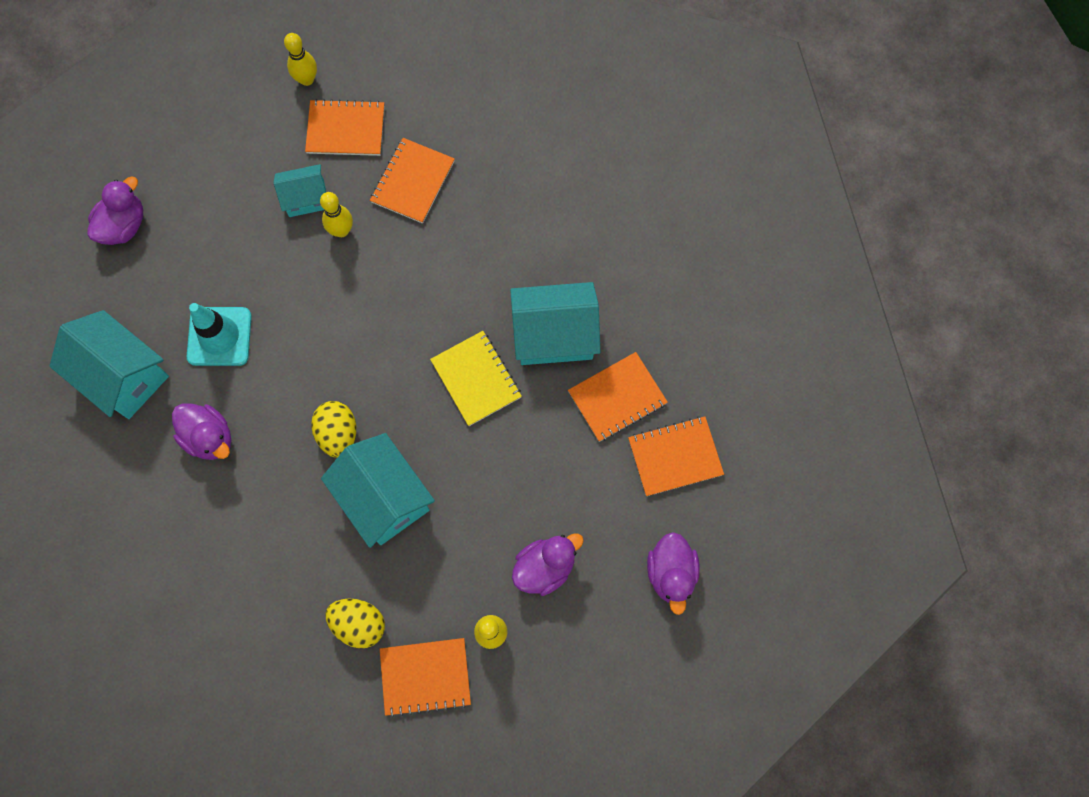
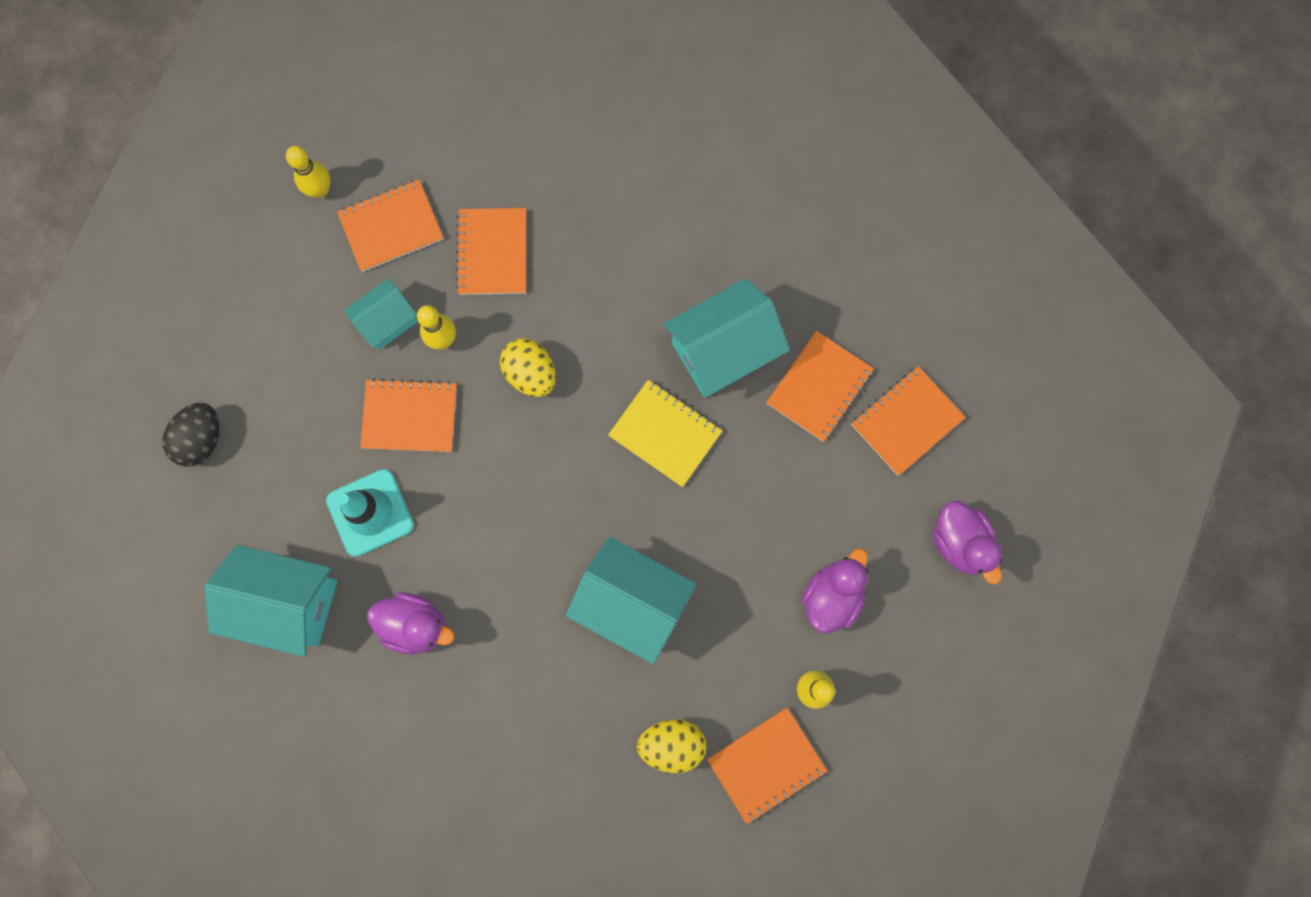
camera: 25 degrees left, 5 degrees up
purple duck [87,177,143,245] -> black egg [162,403,219,467]
yellow egg [311,401,356,458] -> yellow egg moved to [500,338,556,397]
none -> orange notebook [360,378,457,452]

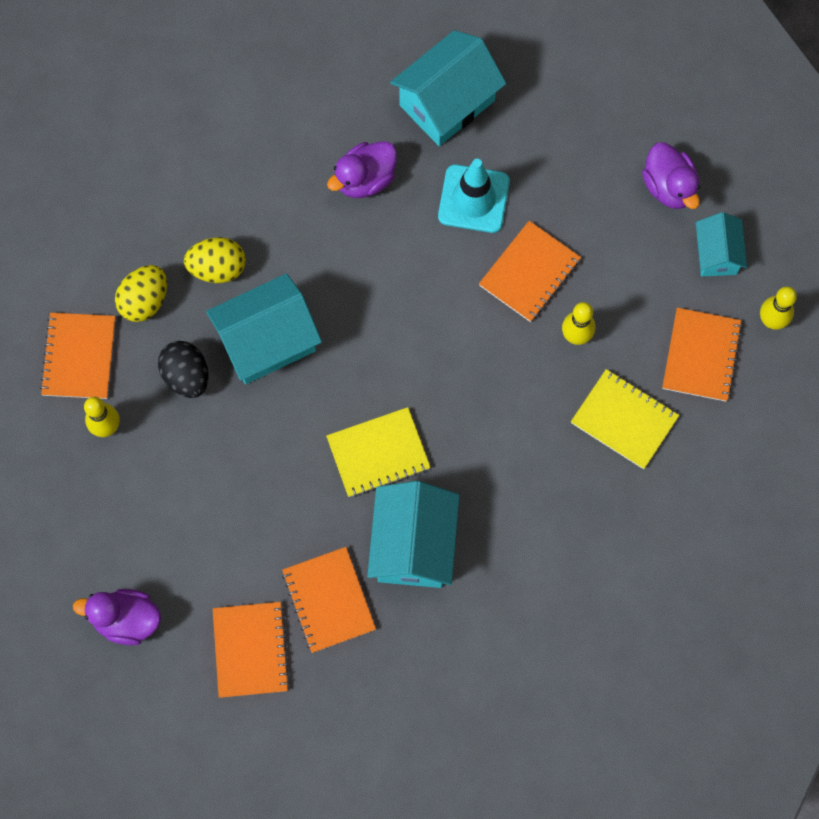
camera: 125 degrees right, 5 degrees down
black egg [162,403,219,467] -> black egg moved to [158,341,209,398]
turquoise house [344,278,418,350] -> turquoise house moved to [696,212,747,277]
orange notebook [456,208,526,295] -> yellow notebook [571,369,679,469]
yellow egg [500,338,556,397] -> yellow egg moved to [184,237,246,283]
purple duck [802,548,868,634] -> purple duck moved to [642,142,700,209]

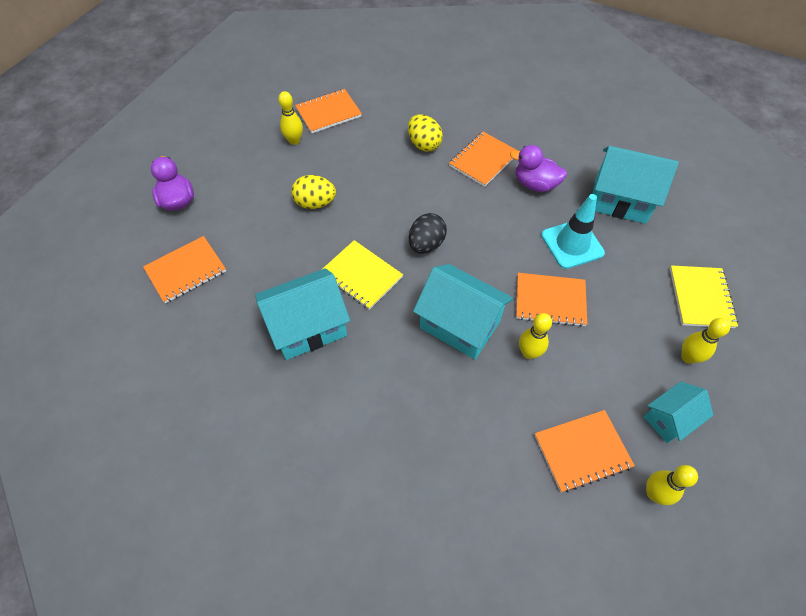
camera: 60 degrees right, 15 degrees down
yellow egg [115,265,167,322] -> yellow egg moved to [291,175,336,209]
black egg [158,341,209,398] -> black egg moved to [409,213,447,254]
turquoise house [206,273,322,384] -> turquoise house moved to [413,264,513,359]
orange notebook [282,547,376,653] -> orange notebook moved to [449,132,518,187]
yellow notebook [571,369,679,469] -> yellow notebook moved to [670,265,738,328]
purple duck [642,142,700,209] -> yellow bowling pin [681,318,730,364]

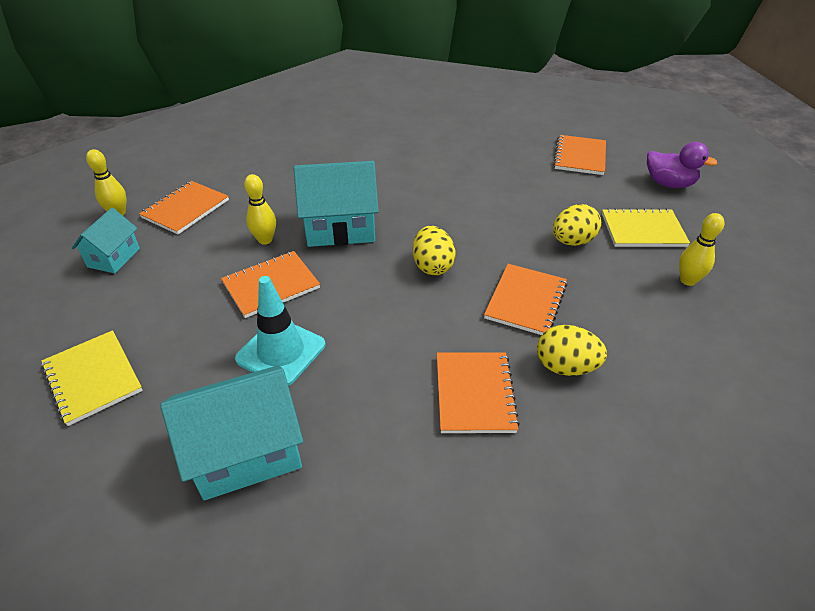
camera: 140 degrees right, 15 degrees down
turquoise house [255,268,350,360] -> none
orange notebook [295,89,362,134] -> orange notebook moved to [484,264,567,335]
yellow notebook [321,240,403,310] -> yellow notebook moved to [602,208,690,247]
black egg [409,213,447,254] -> yellow egg [413,226,455,275]
purple duck [510,145,567,192] -> none
yellow bowling pin [681,318,730,364] -> none

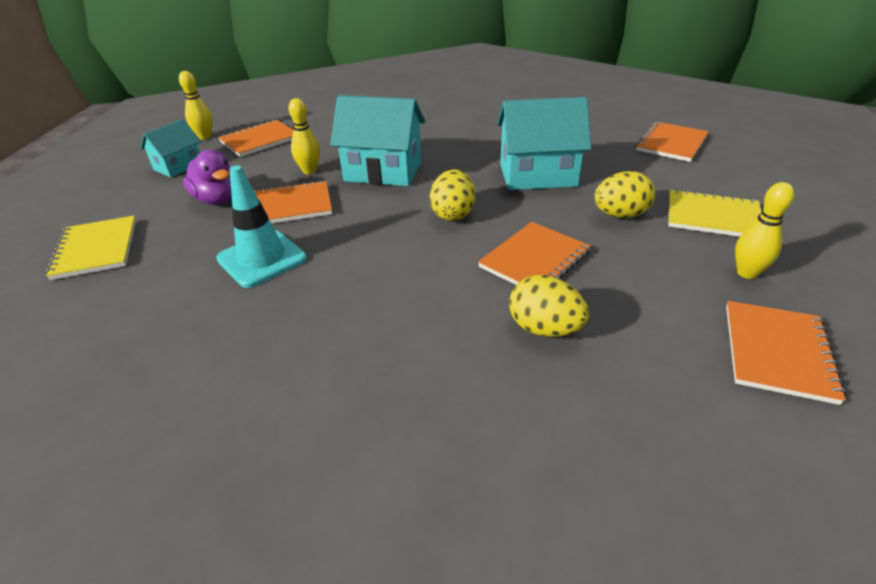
camera: 20 degrees right, 5 degrees down
turquoise house [160,365,303,501] -> turquoise house moved to [497,97,591,190]
orange notebook [437,352,520,433] -> orange notebook moved to [726,301,847,405]
purple duck [647,142,718,188] -> purple duck moved to [183,150,232,205]

